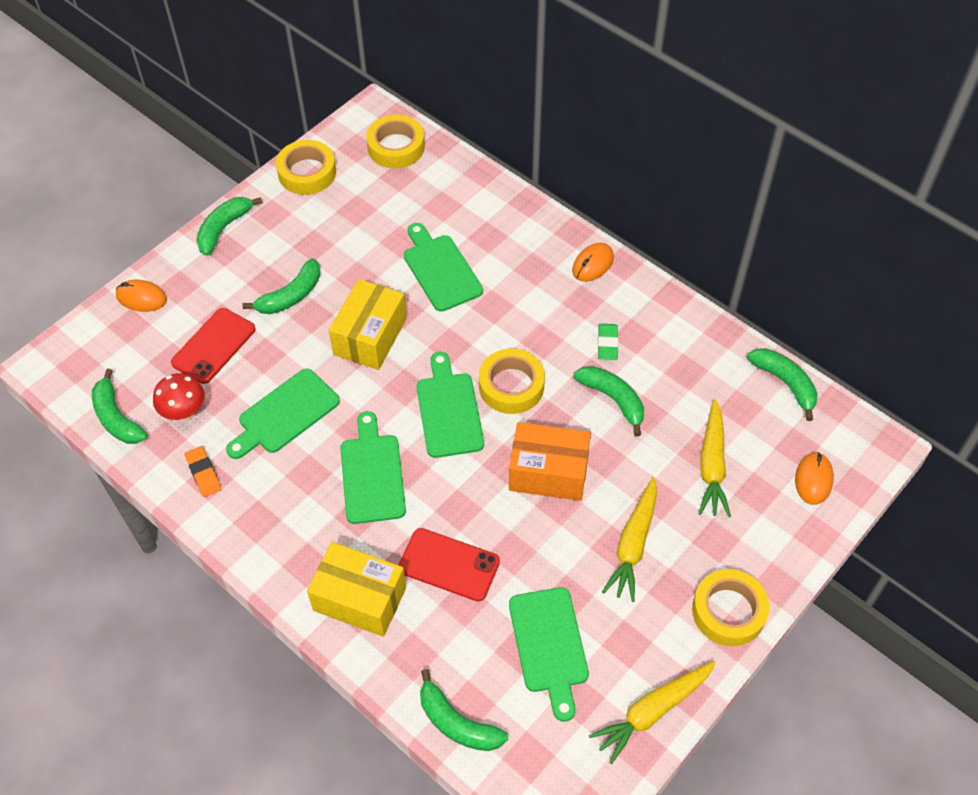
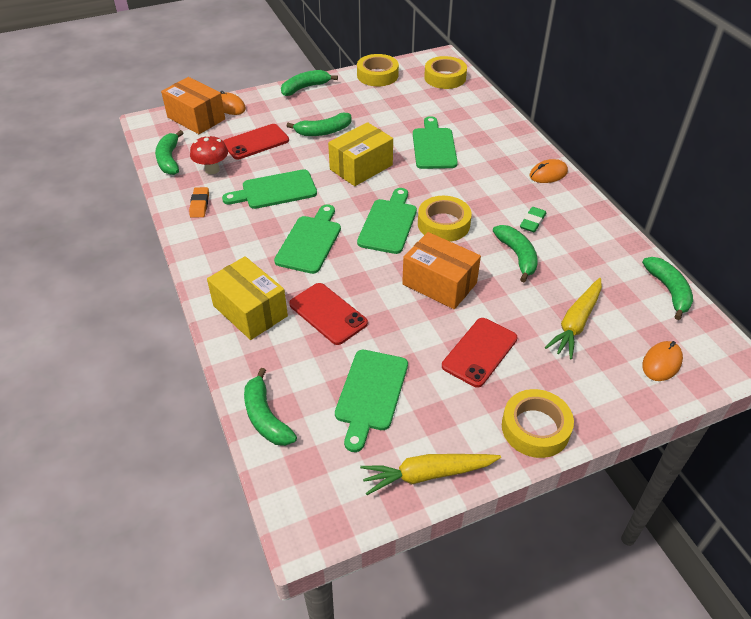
camera: 25 degrees right, 10 degrees down
yellow carrot [602,477,657,602] -> red phone [442,318,518,388]
none -> orange box [161,77,225,134]

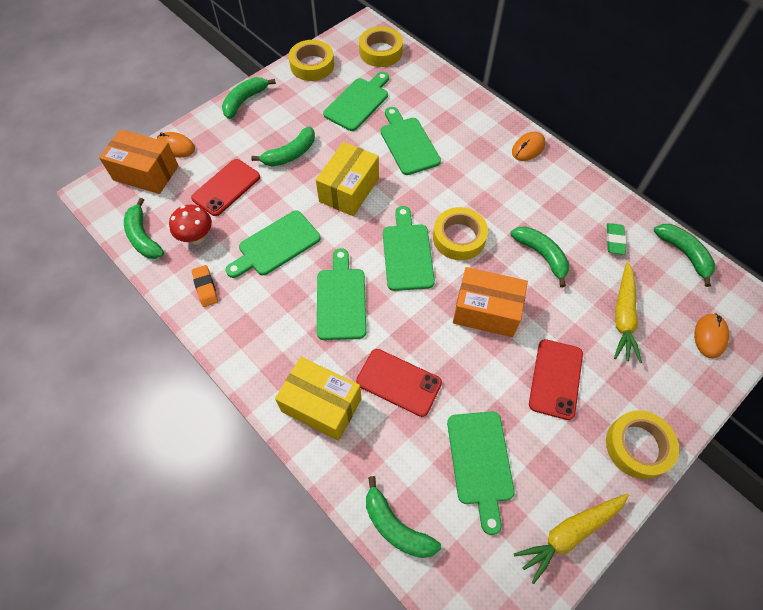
camera: 20 degrees left, 15 degrees up
green eraser [520,207,546,232] -> green eraser moved to [606,223,626,255]
none -> green cutting board [323,72,389,131]

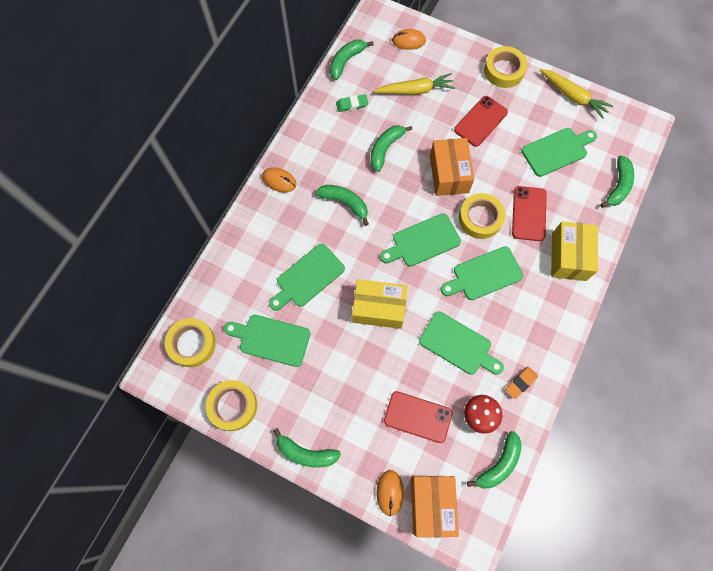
camera: 110 degrees left, 10 degrees up
green banana [251,126,315,167] -> green banana moved to [315,185,369,226]
yellow tape [433,207,488,260] -> yellow tape moved to [459,193,505,239]
red phone [529,339,583,420] -> red phone turned 45 degrees counterclockwise [454,96,508,147]

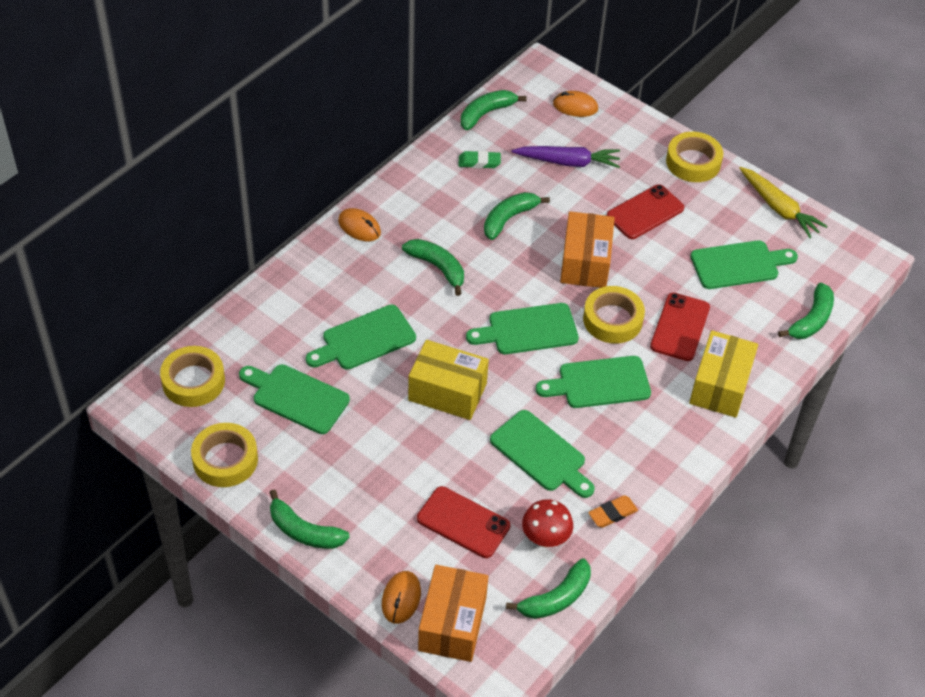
camera: 10 degrees right, 20 degrees down
yellow carrot [374,73,455,95] -> purple carrot [512,146,620,168]

